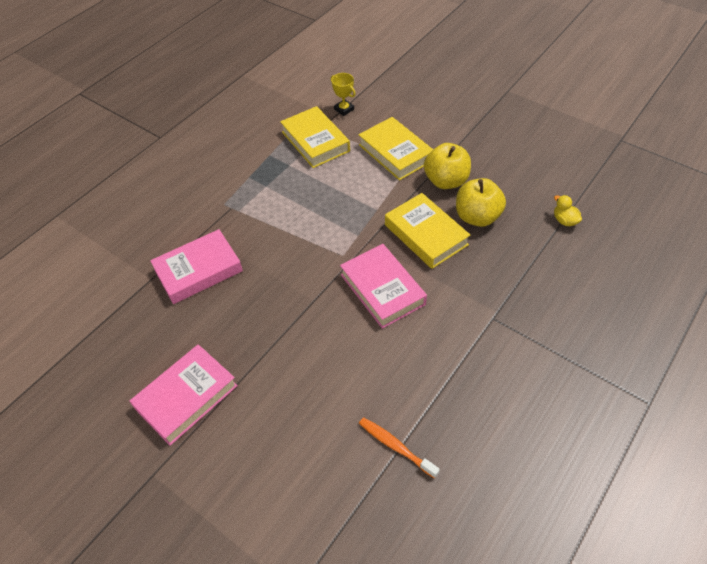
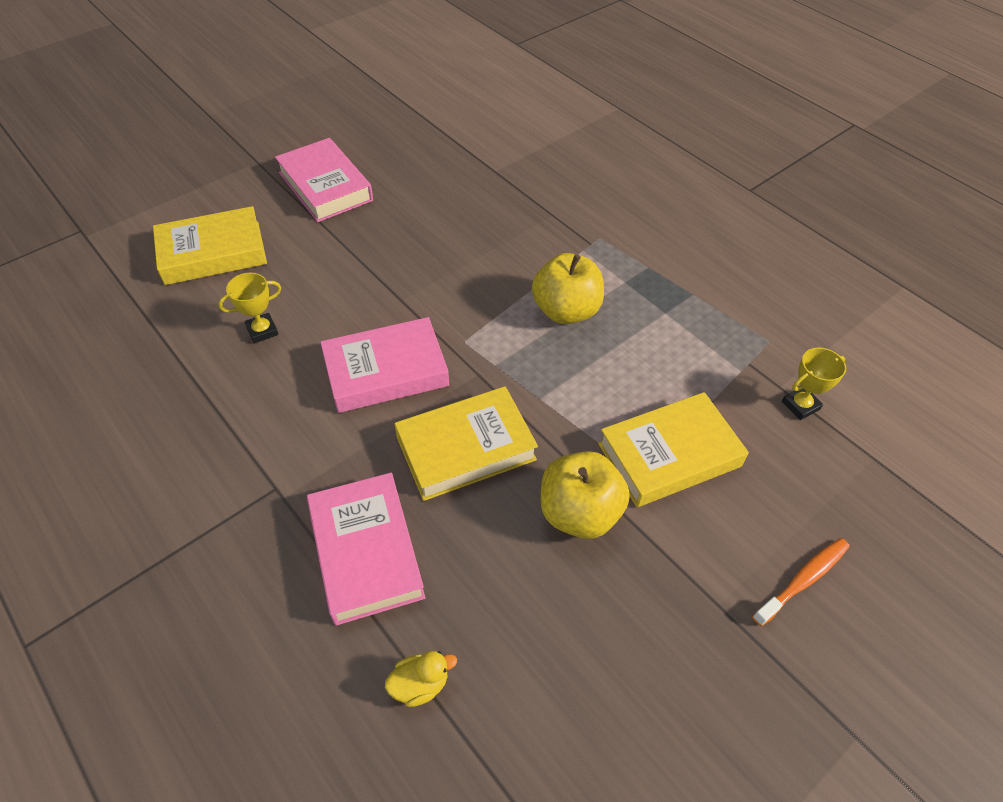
camera: 100 degrees right, 0 degrees up
pink book [150,229,243,304] -> pink book moved to [307,473,426,626]
yellow book [280,106,350,168] -> yellow book moved to [153,206,267,285]
orange toothbrush [359,417,440,478] -> orange toothbrush moved to [752,538,850,626]
yellow apple [456,178,506,227] -> yellow apple moved to [532,253,604,324]
none -> yellow trophy [218,273,281,344]

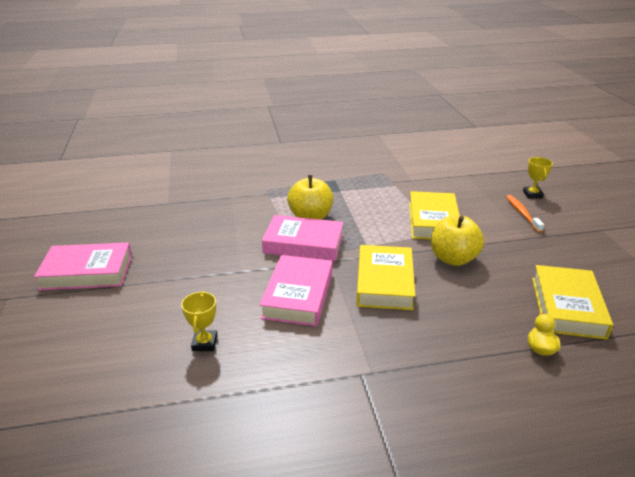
camera: 60 degrees left, 20 degrees down
yellow book [153,206,267,285] -> yellow book moved to [532,265,613,340]
pink book [307,473,426,626] -> pink book moved to [262,215,344,261]
yellow trophy [782,348,846,420] -> yellow trophy moved to [523,157,553,198]

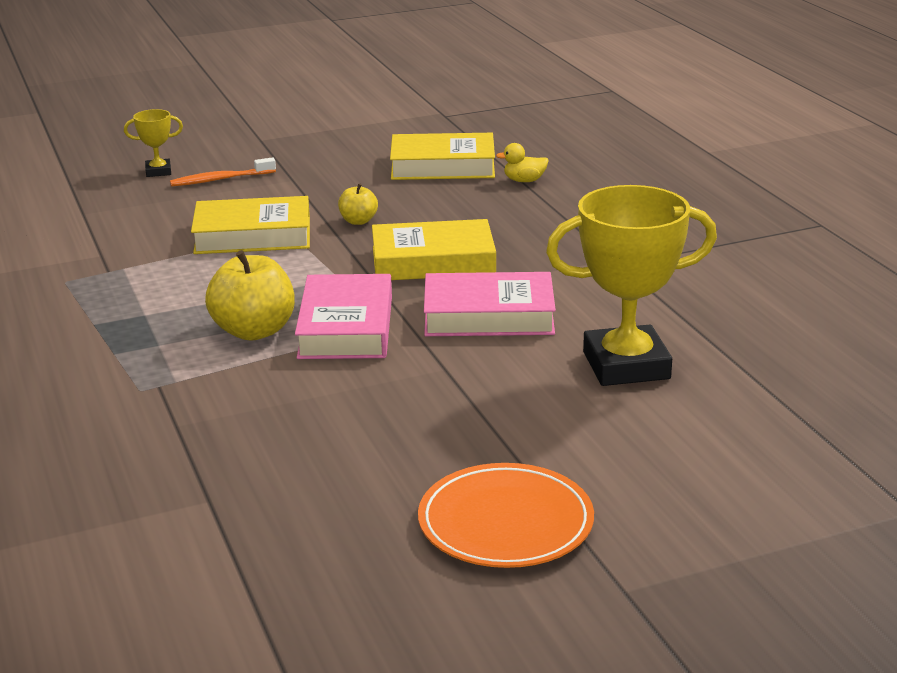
camera: 100 degrees left, 5 degrees down
pink book [34,242,132,290] -> orange plate [418,463,594,568]
yellow trophy [181,291,218,351] -> yellow trophy [546,185,717,386], size x2.19
yellow apple [431,215,484,266] -> yellow apple [338,183,378,225], size x0.53

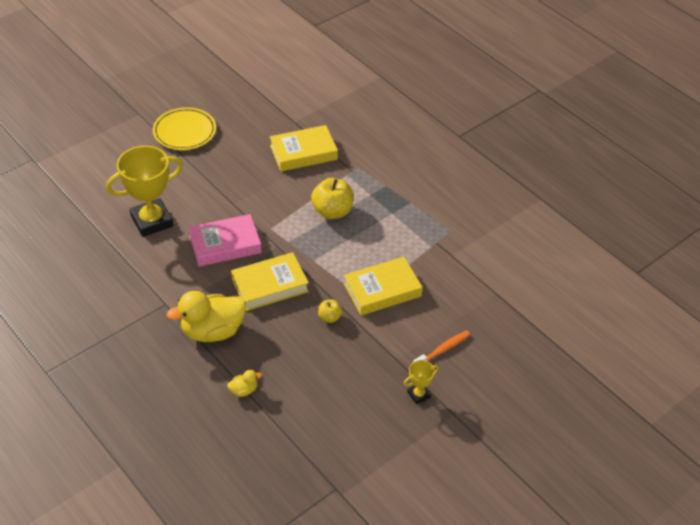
camera: 160 degrees right, 20 degrees up
yellow trophy [124,109,183,177] -> yellow trophy moved to [404,360,439,404]
pink book [295,274,392,359] -> none
yellow book [390,133,495,180] -> yellow book moved to [270,125,338,171]
orange plate [418,463,594,568] -> yellow plate [153,107,216,150]
none -> yellow duck [167,291,246,342]

